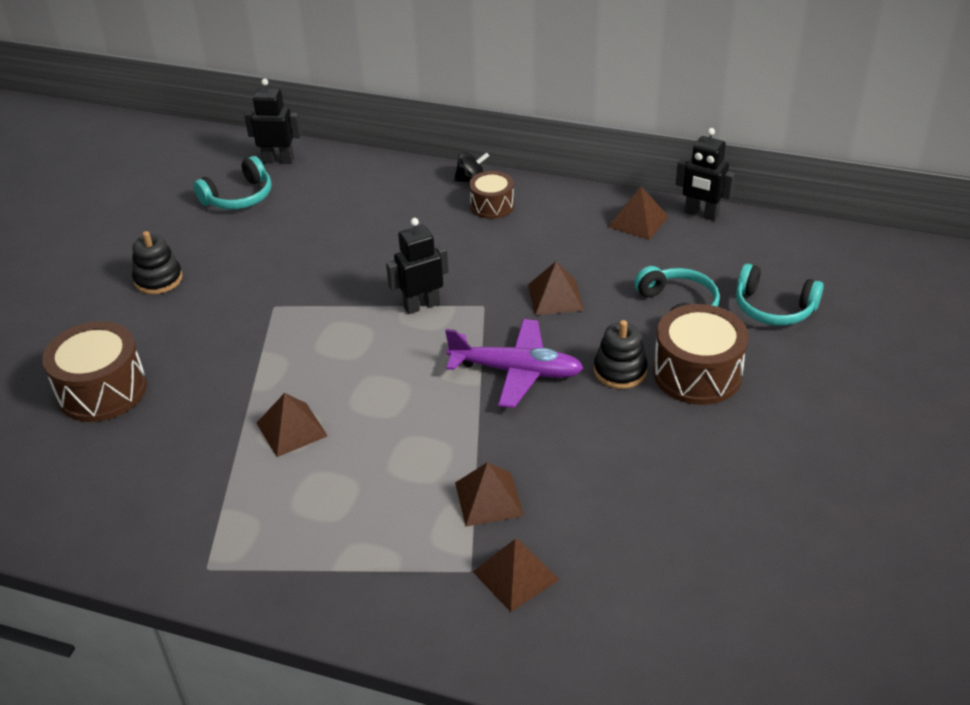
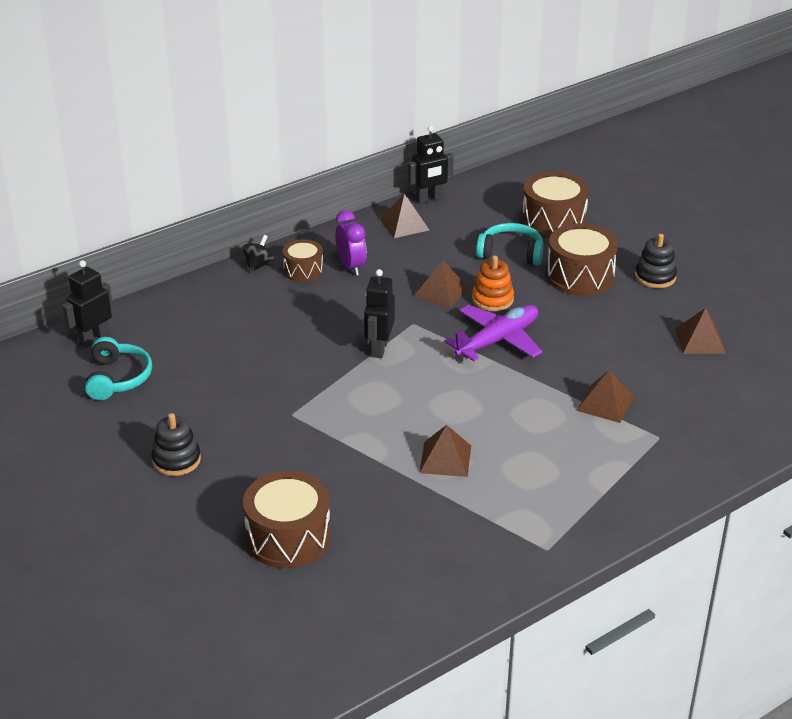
camera: 55 degrees left, 5 degrees down
brown pyramid [473,539,560,612] -> brown pyramid moved to [676,308,726,354]
black stacking toy [594,320,648,389] -> black stacking toy moved to [635,234,677,288]
turquoise headphones [736,264,824,326] -> brown drum [522,172,589,239]
none -> purple clock [335,210,367,276]
none -> orange stacking toy [472,255,514,311]

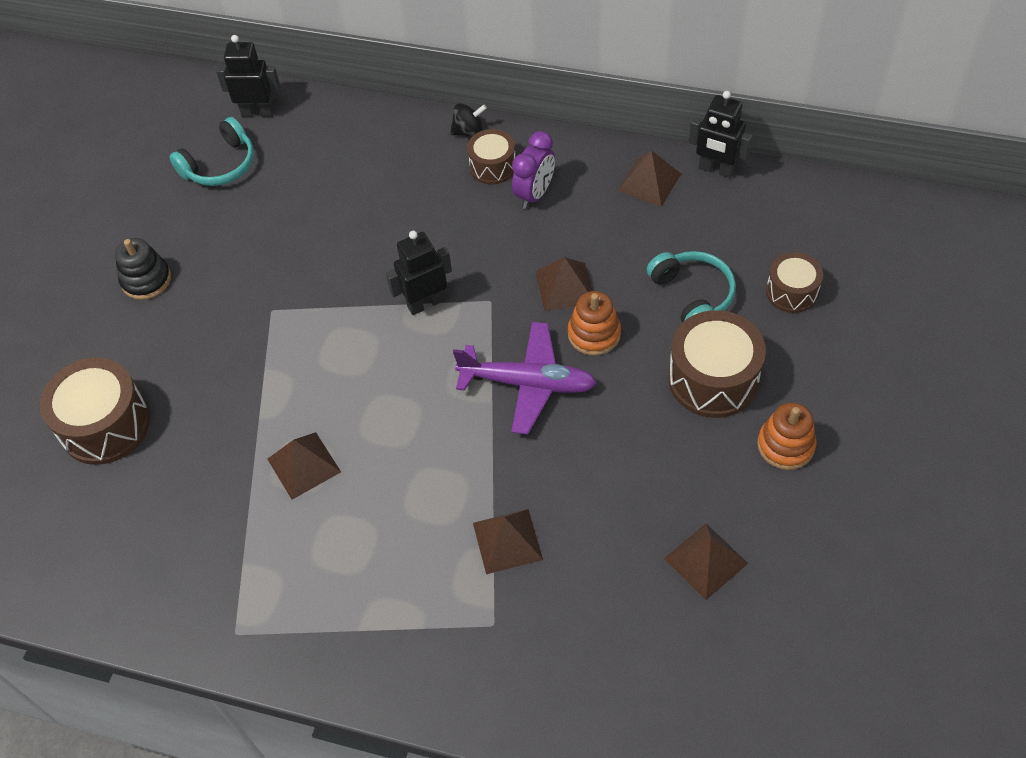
camera: 55 degrees right, 20 degrees up
brown drum [522,172,589,239] -> brown drum [766,252,823,313], size x0.59
black stacking toy [635,234,677,288] -> orange stacking toy [757,403,817,470]

